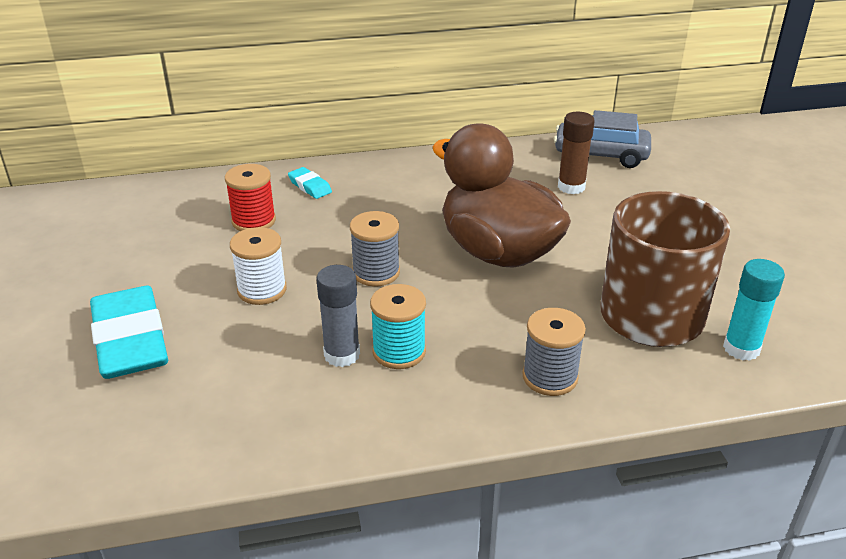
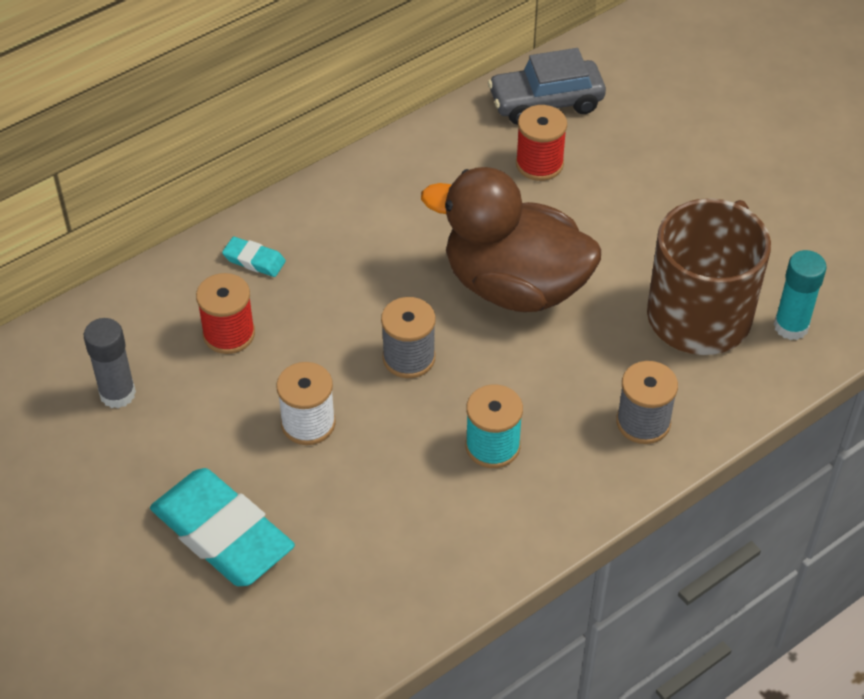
camera: 25 degrees left, 15 degrees up
grey glue stick [316,265,360,367] -> grey glue stick moved to [84,318,136,408]
brown glue stick [558,112,595,194] -> red spool [516,105,567,181]

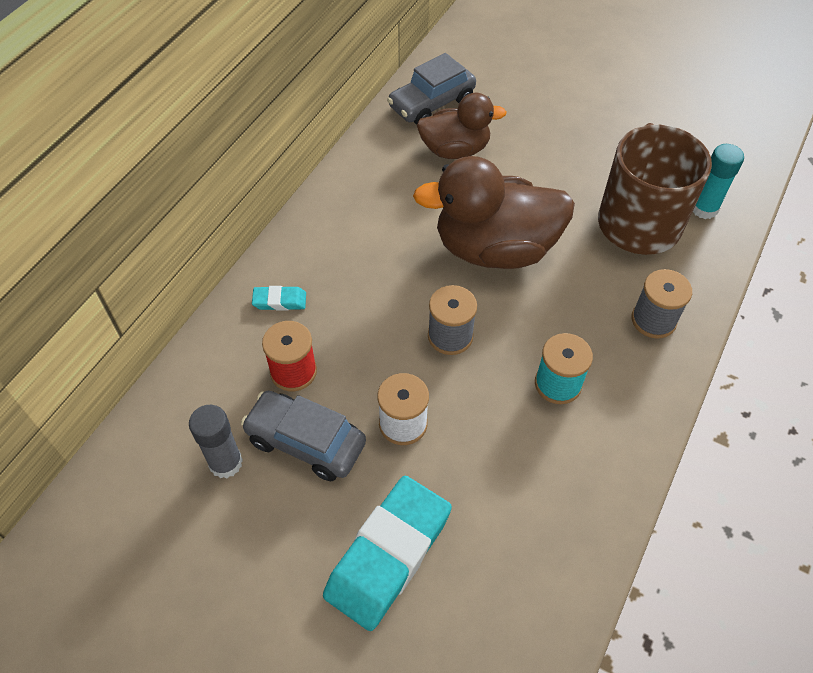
camera: 25 degrees left, 5 degrees up
turquoise eraser [150,468,295,586] -> turquoise eraser turned 75 degrees counterclockwise [323,476,452,631]
red spool [516,105,567,181] -> brown duck [417,93,507,159]
none -> grey car [241,391,366,481]

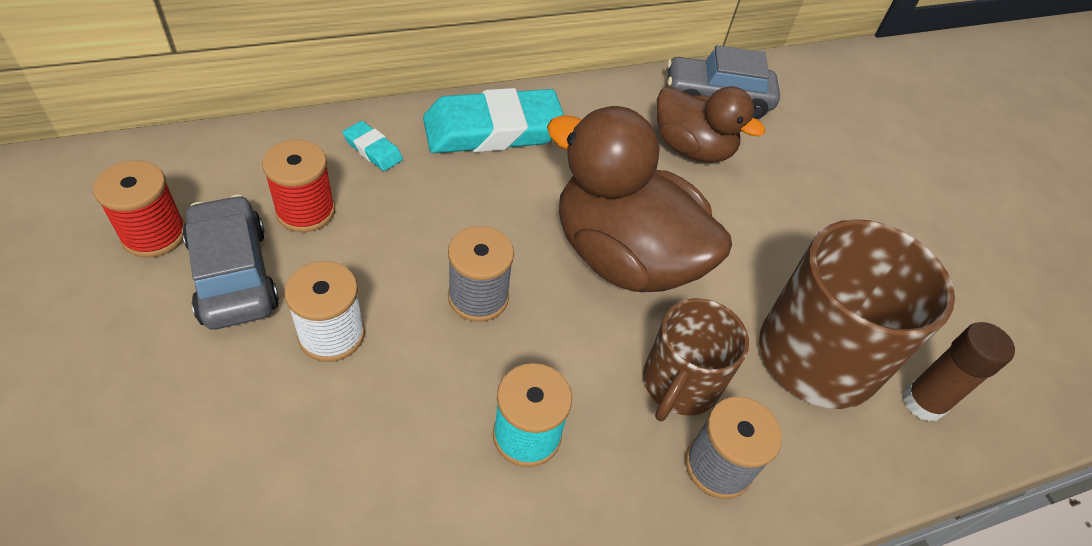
camera: 35 degrees right, 5 degrees down
grey glue stick [189,405,243,478] -> red spool [93,160,185,257]
turquoise eraser [323,476,452,631] -> turquoise eraser moved to [423,88,564,153]
turquoise glue stick [693,144,744,219] -> brown glue stick [903,322,1015,422]
none -> brown mug [643,298,749,421]

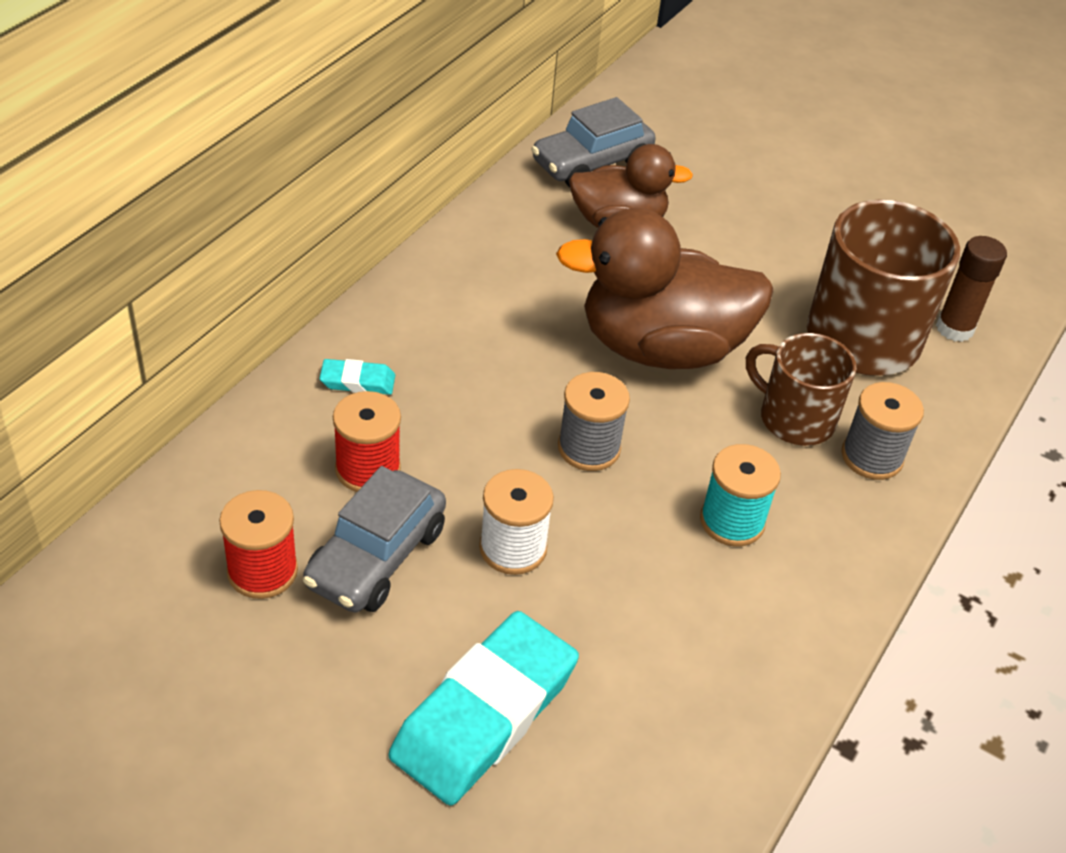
camera: 35 degrees left, 5 degrees down
grey car [182,195,279,329] -> grey car turned 90 degrees counterclockwise [303,466,446,612]
turquoise eraser [423,88,564,153] -> turquoise eraser moved to [389,611,579,806]
brown mug [643,298,749,421] -> brown mug turned 135 degrees clockwise [746,333,856,446]

